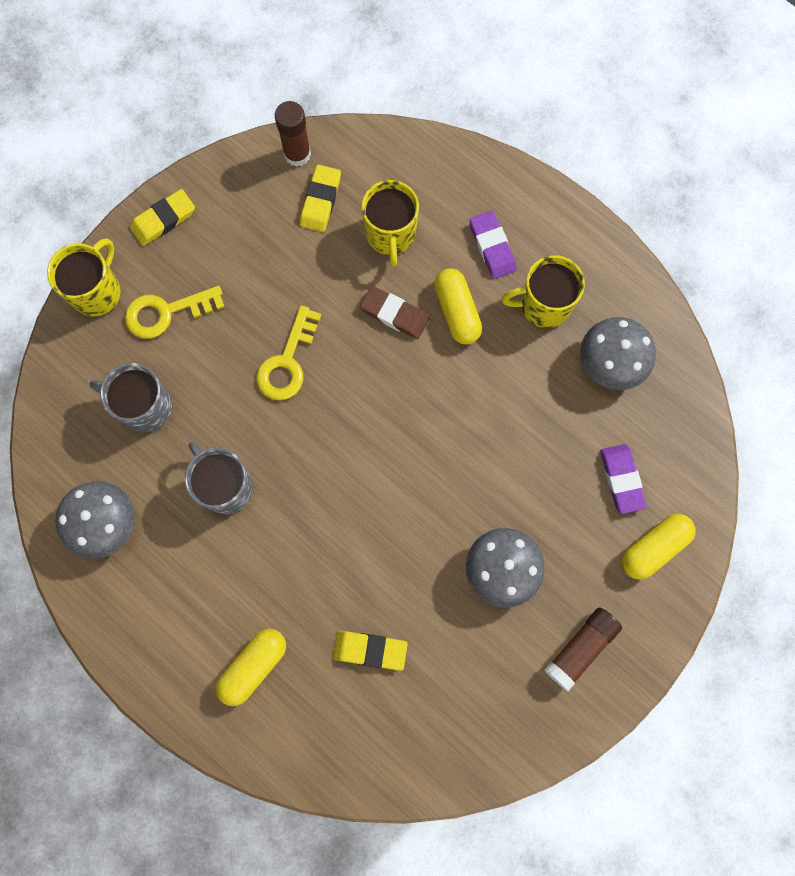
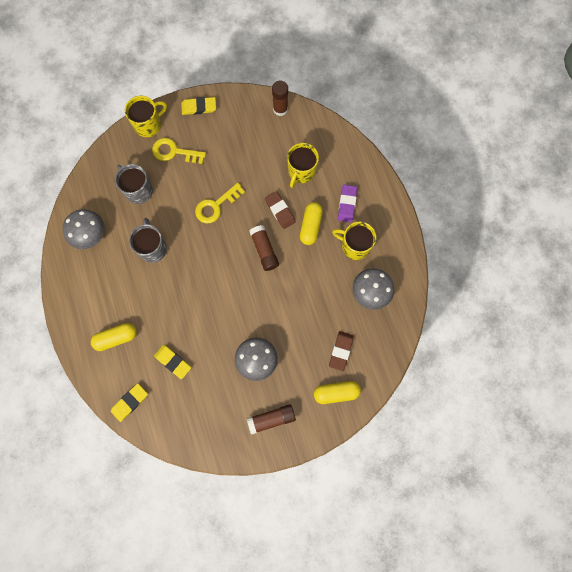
camera: 30 degrees right, 0 degrees up
yellow eraser [300,165,341,232] -> yellow eraser moved to [111,383,148,422]
purple eraser [601,444,647,514] -> brown eraser [329,331,354,371]
none -> brown glue stick [250,225,279,271]

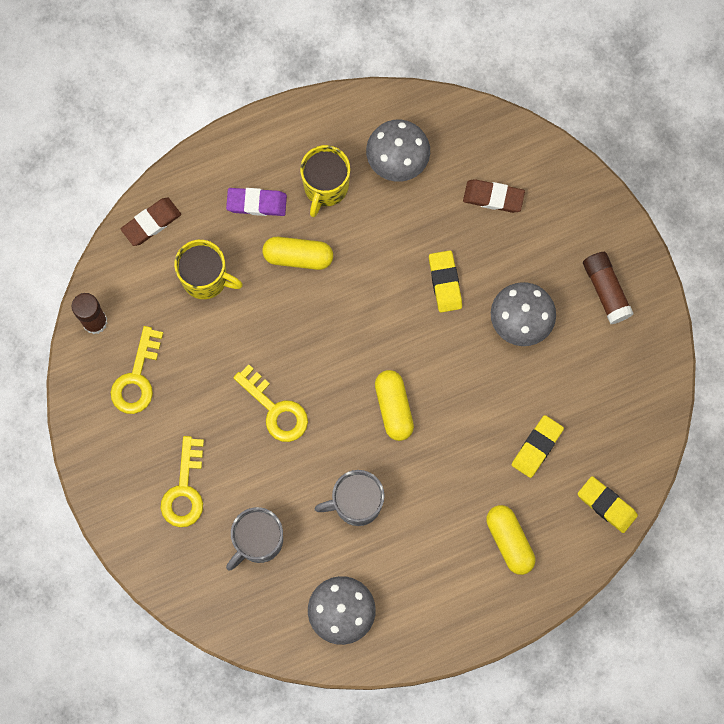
camera: 95 degrees left, 0 degrees up
yellow mug [125,96,167,137] -> none
yellow eraser [181,97,216,115] -> yellow eraser moved to [429,250,462,312]
brown glue stick [250,225,279,271] -> none
brown eraser [265,191,296,229] -> brown eraser moved to [121,198,181,246]
yellow capsule [314,381,361,404] -> yellow capsule moved to [375,370,414,441]
none -> yellow key [110,326,163,414]

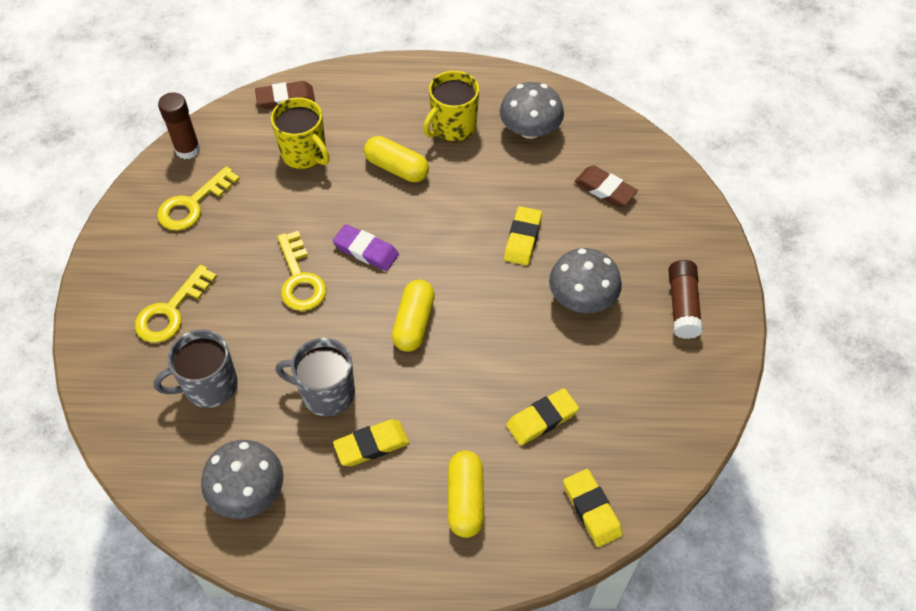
camera: 25 degrees right, 20 degrees down
purple eraser [226,188,287,216] -> purple eraser moved to [333,224,399,271]
none -> yellow eraser [333,419,409,466]

